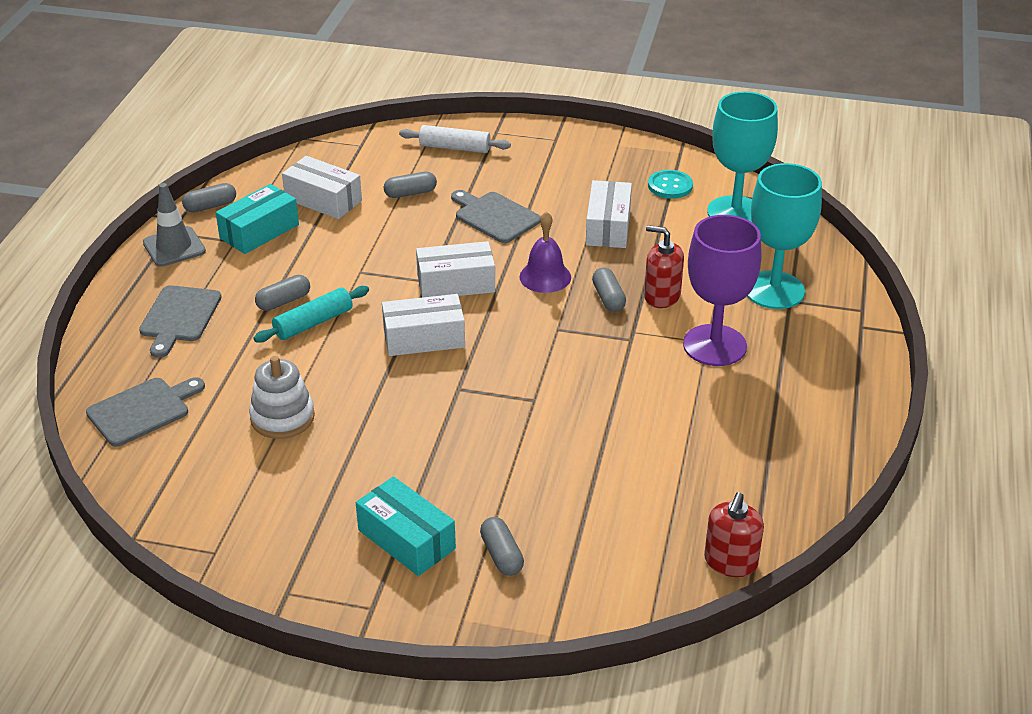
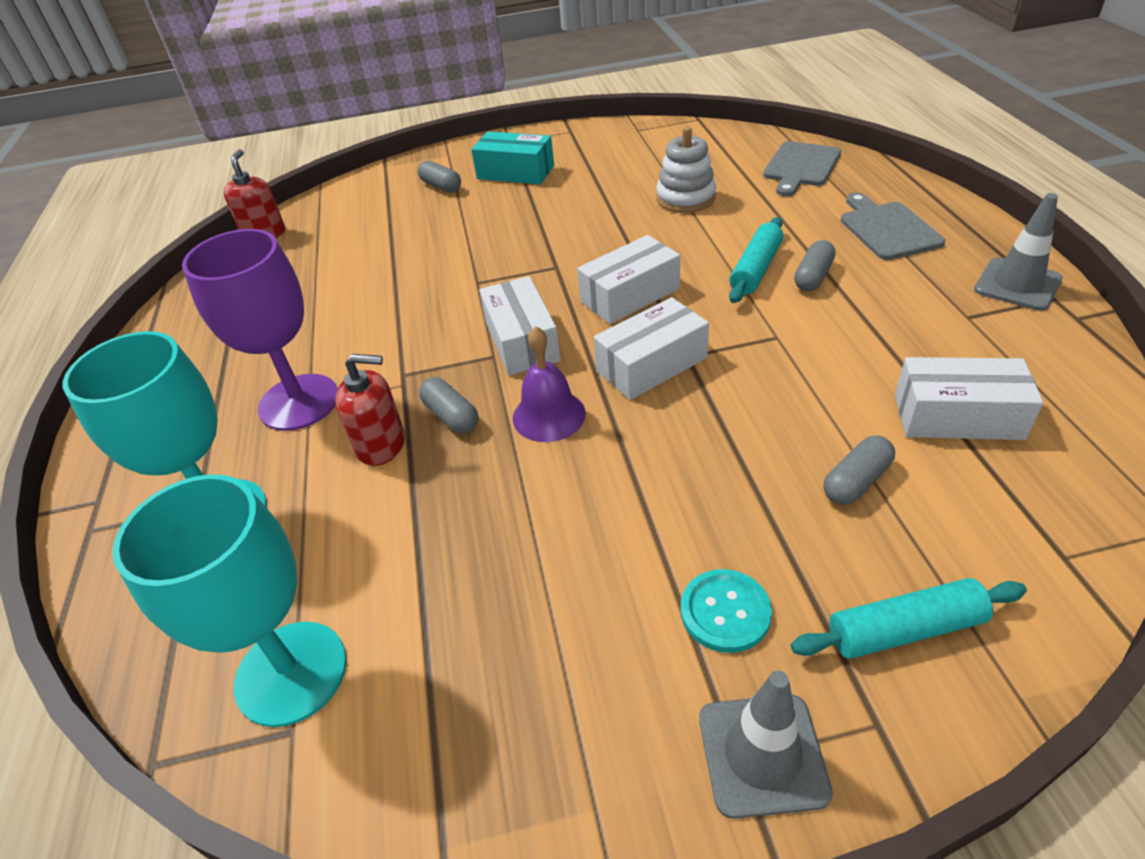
camera: 160 degrees right, 5 degrees up
grey capsule [182,183,236,213] -> none
turquoise box [216,184,299,254] -> none
white rolling pin [399,125,511,153] -> turquoise rolling pin [791,578,1027,659]
grey cutting board [451,190,541,243] -> none
white box [586,180,632,248] -> white box moved to [479,276,561,376]
turquoise button [648,170,693,199] -> turquoise button moved to [681,569,772,653]
none -> grey traffic cone [699,670,833,819]

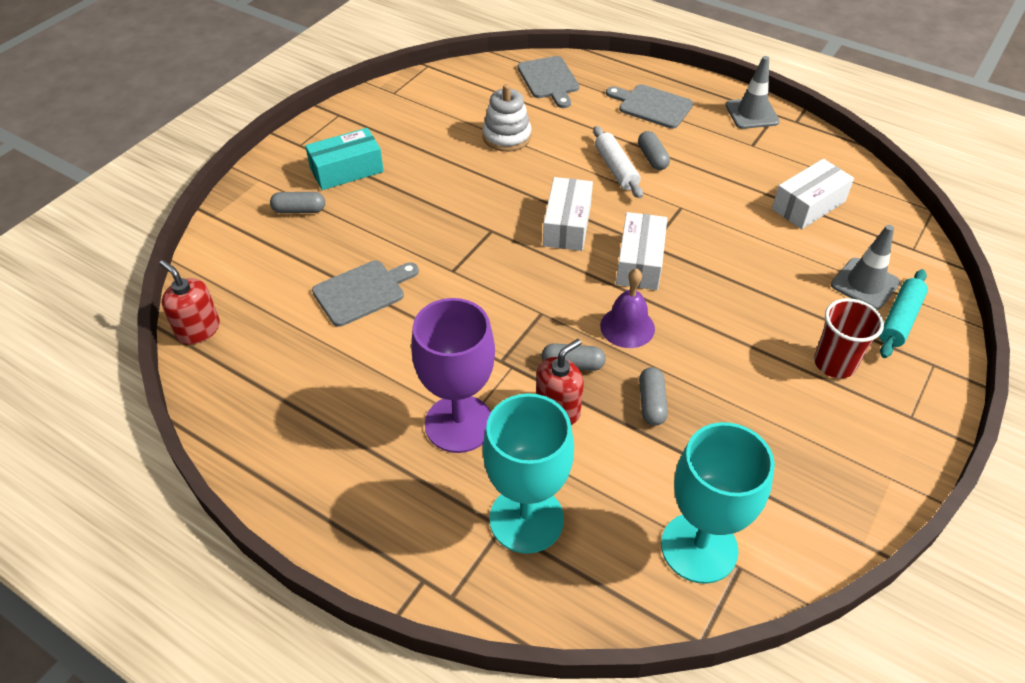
camera: 50 degrees left, 5 degrees up
white box [479,276,561,376] -> none
turquoise button [681,569,772,653] -> red cup [814,298,884,378]
grey traffic cone [699,670,833,819] -> grey traffic cone moved to [831,225,900,310]
turquoise rolling pin [729,217,783,303] -> white rolling pin [593,126,643,198]
grey capsule [823,435,895,505] -> grey capsule moved to [639,367,668,426]
none -> grey cutting board [312,260,419,327]

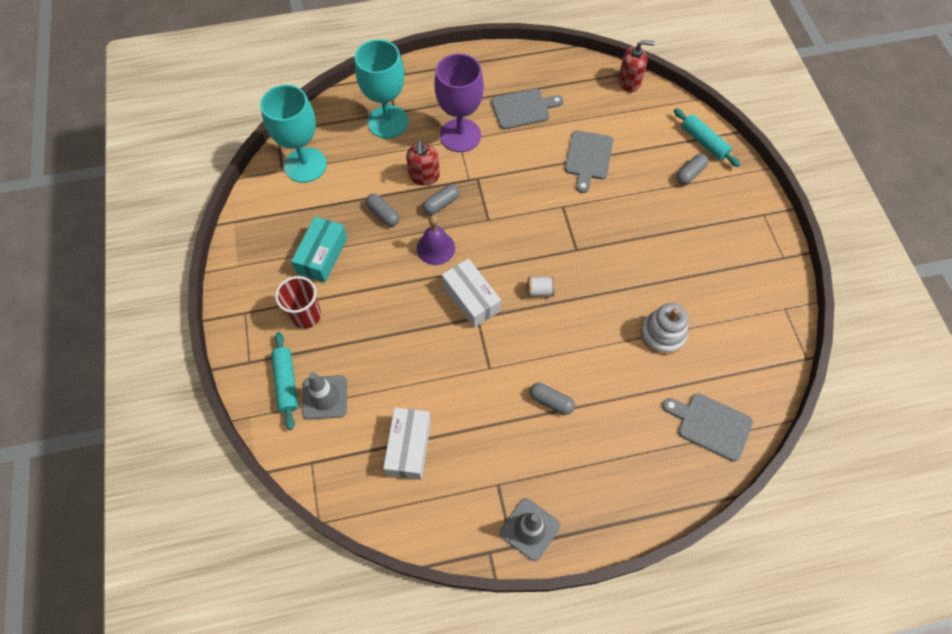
camera: 135 degrees right, 15 degrees up
turquoise box [305,128,384,190] -> turquoise box moved to [291,216,347,282]
white box [543,177,593,251] -> white spool [528,276,555,297]
white rolling pin [593,126,643,198] -> none
grey cutting board [606,84,693,129] -> grey cutting board moved to [491,89,563,130]
none -> turquoise rolling pin [674,108,741,167]

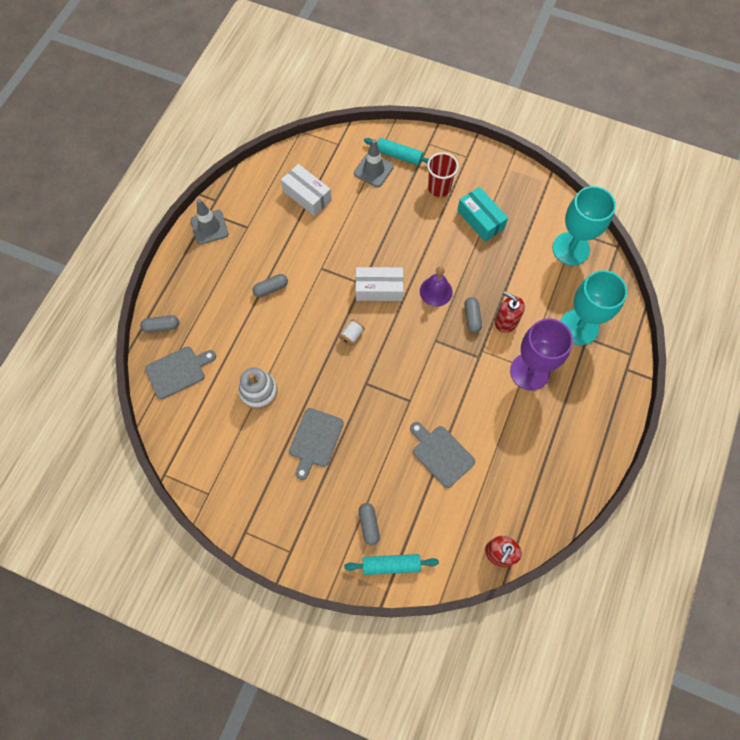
camera: 125 degrees right, 5 degrees up
grey capsule [366,194,399,226] -> grey capsule moved to [140,315,179,333]
grey cutting board [491,89,563,130] -> grey cutting board moved to [289,408,344,480]

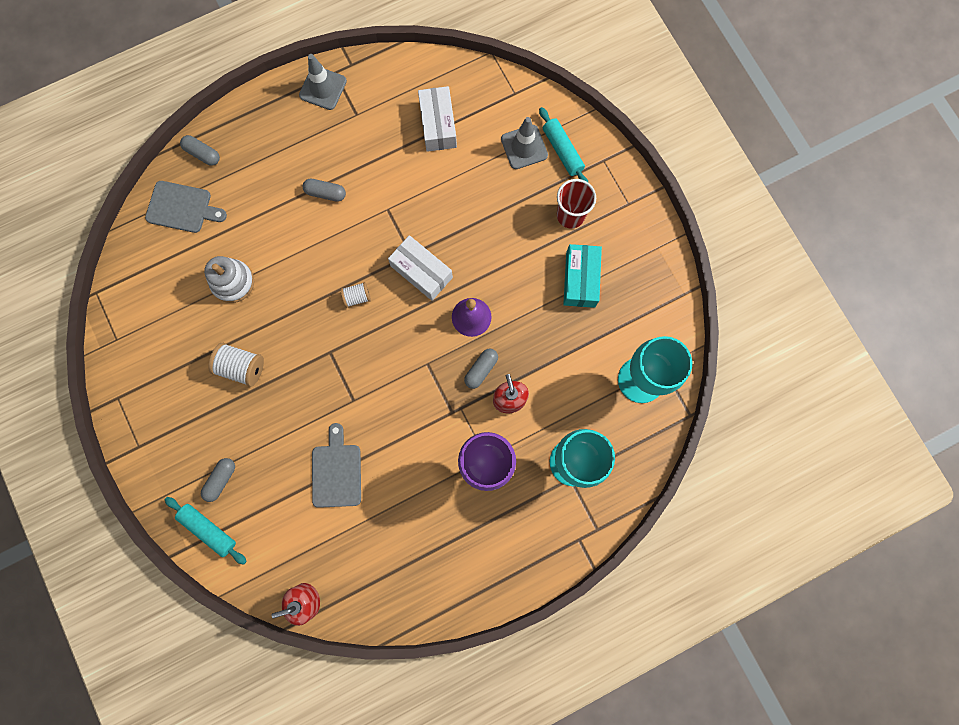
camera: 40 degrees right, 10 degrees up
grey cutting board [289,408,344,480] -> white spool [208,343,264,387]

